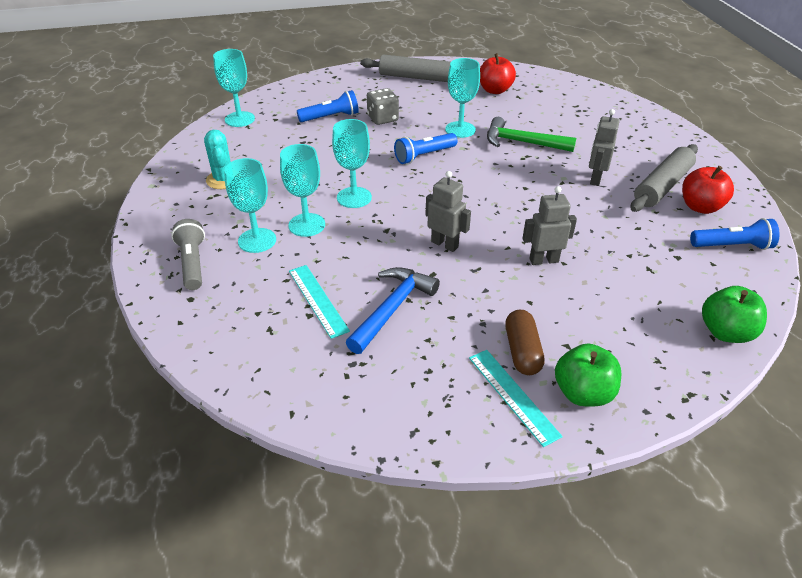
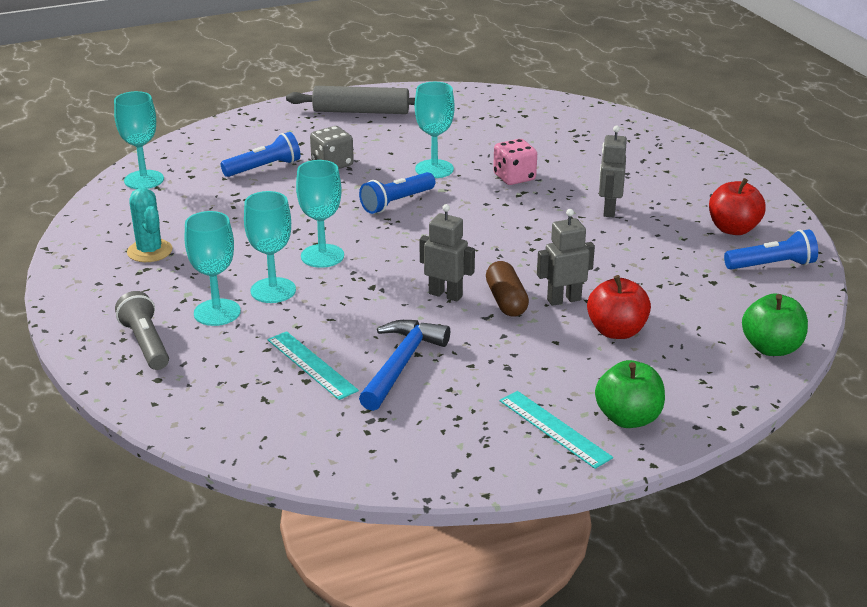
camera: 10 degrees left, 10 degrees down
red apple [480,53,516,94] -> red apple moved to [587,275,651,339]
green hammer [487,117,576,152] -> pink dice [493,139,537,185]
brown capsule [505,310,545,375] -> brown capsule moved to [486,261,529,317]
grey rolling pin [630,144,698,212] -> none

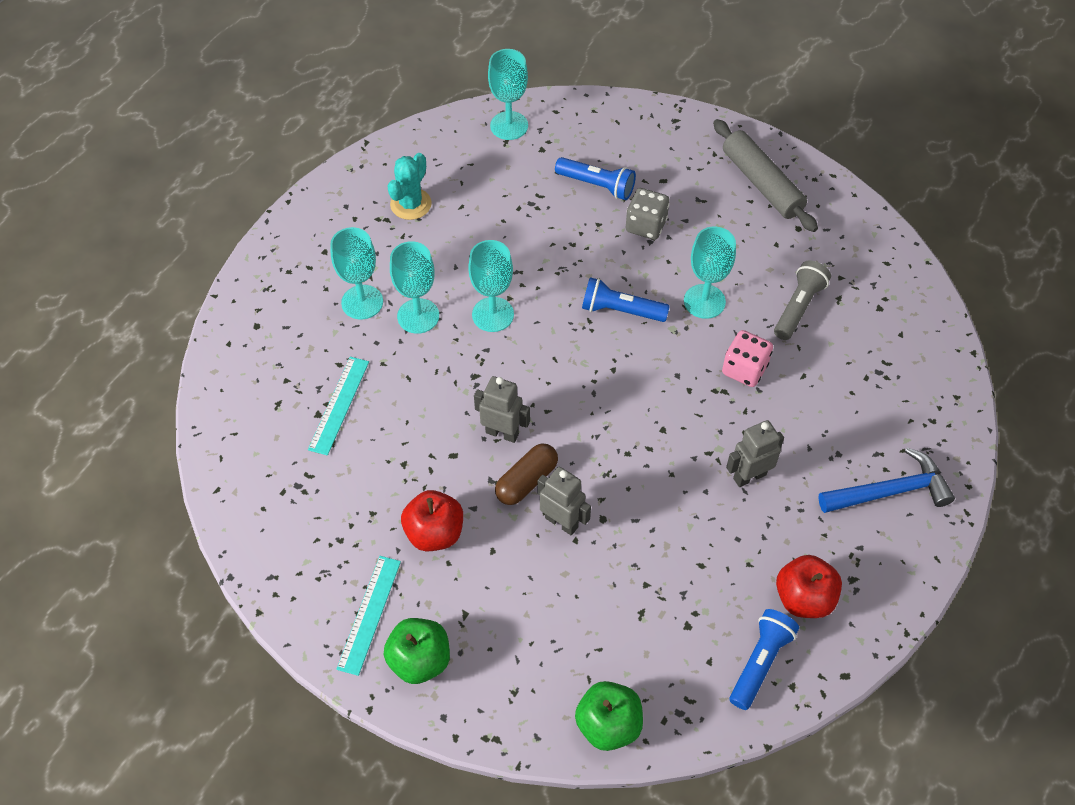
camera: 55 degrees right, 25 degrees up
grey flashlight [115,291,169,370] -> grey flashlight moved to [774,261,831,340]
blue hammer [359,320,450,411] -> blue hammer moved to [818,448,955,513]
grey robot [420,204,475,301] -> grey robot turned 60 degrees counterclockwise [474,376,530,443]
red apple [587,275,651,339] -> red apple moved to [401,490,463,551]
blue flashlight [724,230,818,270] -> blue flashlight turned 105 degrees counterclockwise [730,609,799,710]

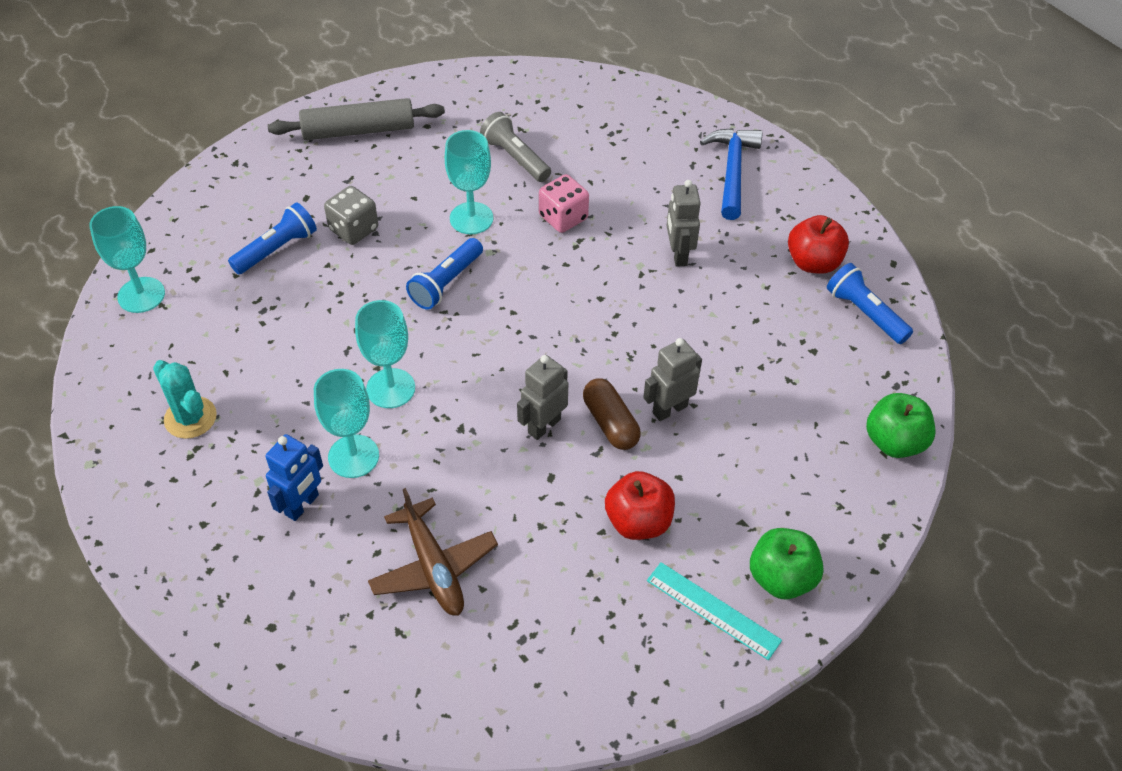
camera: 70 degrees left, 5 degrees down
turquoise ruler [308,357,369,456] -> brown plane [368,488,498,616]
turquoise goblet [330,227,383,319] -> blue robot [265,434,323,521]

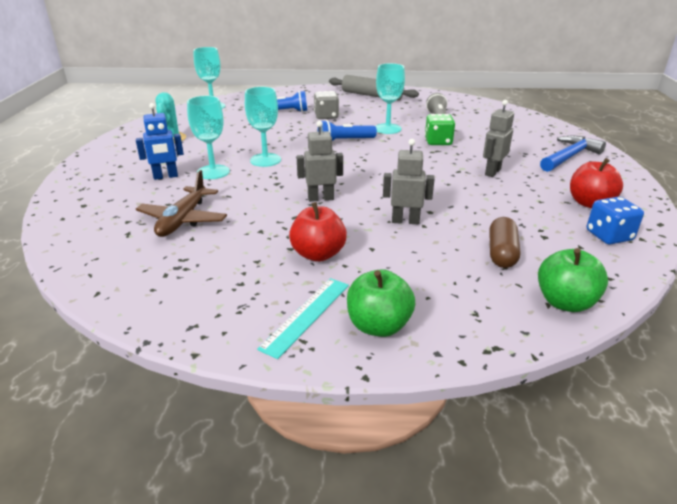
camera: 40 degrees right, 20 degrees down
pink dice [539,174,589,233] -> green dice [425,114,455,145]
brown capsule [583,378,641,450] -> brown capsule moved to [489,217,520,268]
turquoise ruler [647,562,782,660] -> turquoise ruler turned 45 degrees clockwise [257,278,349,359]
blue flashlight [827,263,913,344] -> blue dice [587,197,644,244]

